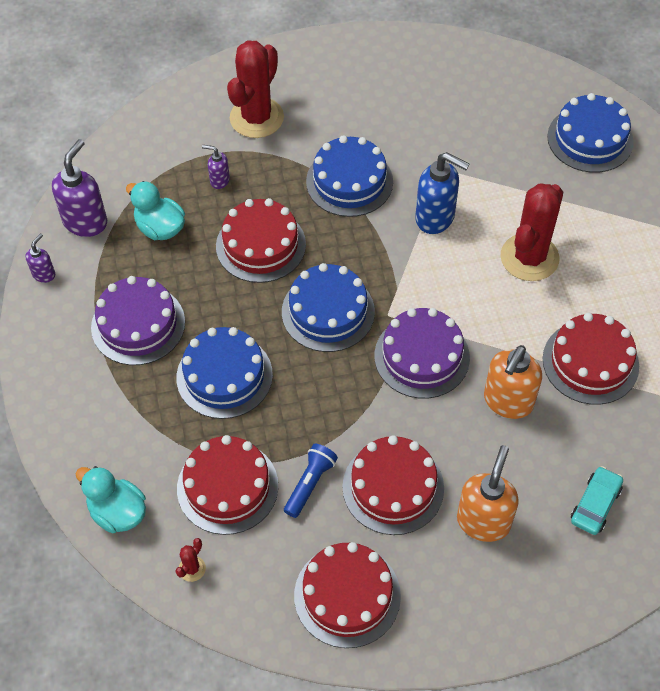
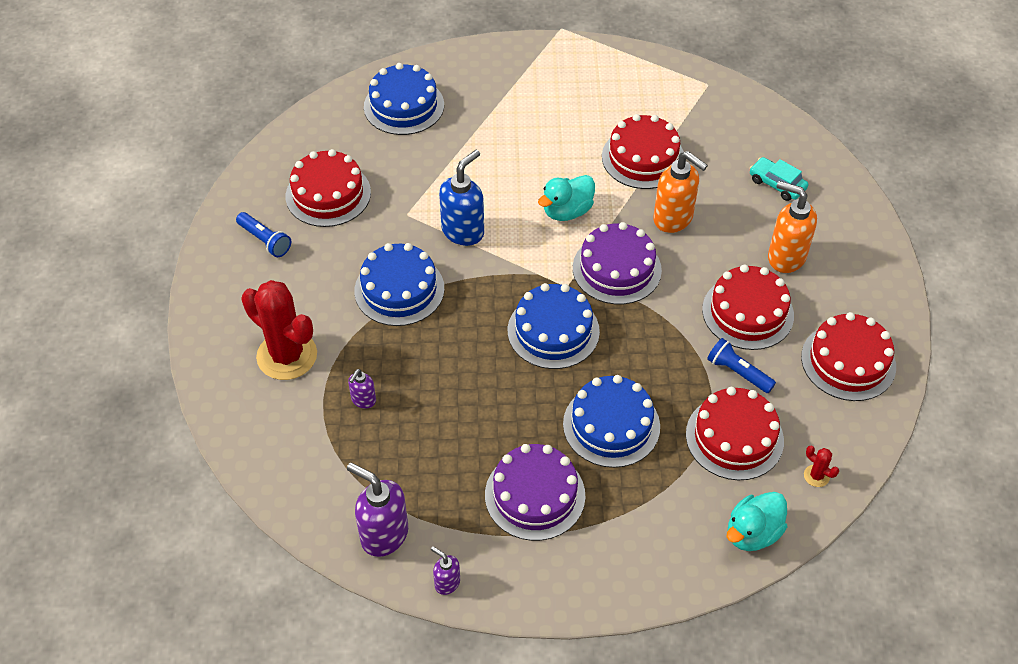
camera: 80 degrees left, 5 degrees down
turquoise duck [126,181,185,240] -> turquoise duck moved to [538,175,595,221]
red cake [216,198,306,283] -> red cake moved to [286,149,371,227]
red cactus [500,183,563,281] -> none
none -> blue flashlight [236,212,291,257]

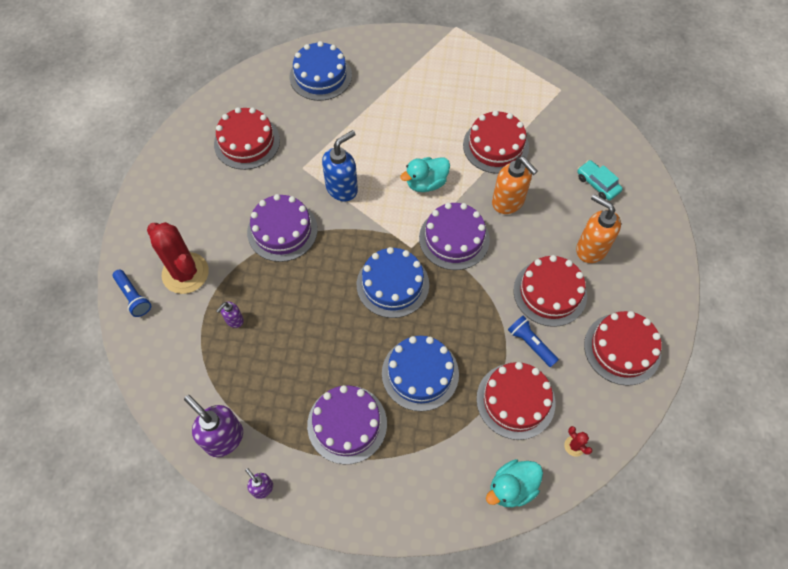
camera: 10 degrees right, 10 degrees up
blue flashlight [236,212,291,257] -> blue flashlight moved to [113,270,151,317]
blue cake [354,243,445,326] -> purple cake [247,194,318,262]

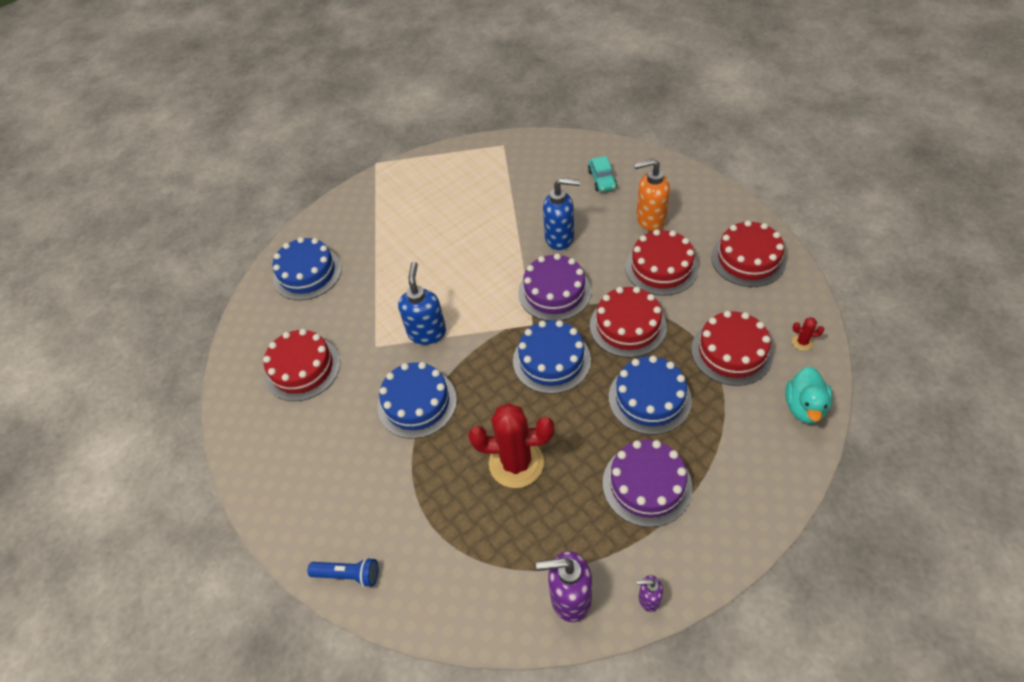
camera: 40 degrees left, 10 degrees down
red cactus [147,222,209,294] -> red cactus moved to [468,403,554,488]
purple soap dispenser [217,301,244,328] -> none
purple cake [247,194,318,262] -> blue cake [378,362,457,439]
turquoise duck [400,157,450,192] -> none
red cake [463,110,529,174] -> red cake moved to [590,286,667,358]
orange soap dispenser [492,156,538,214] -> blue soap dispenser [543,178,580,250]
blue flashlight [508,316,559,367] -> none
turquoise car [577,160,623,200] -> turquoise car turned 105 degrees counterclockwise [588,156,617,192]

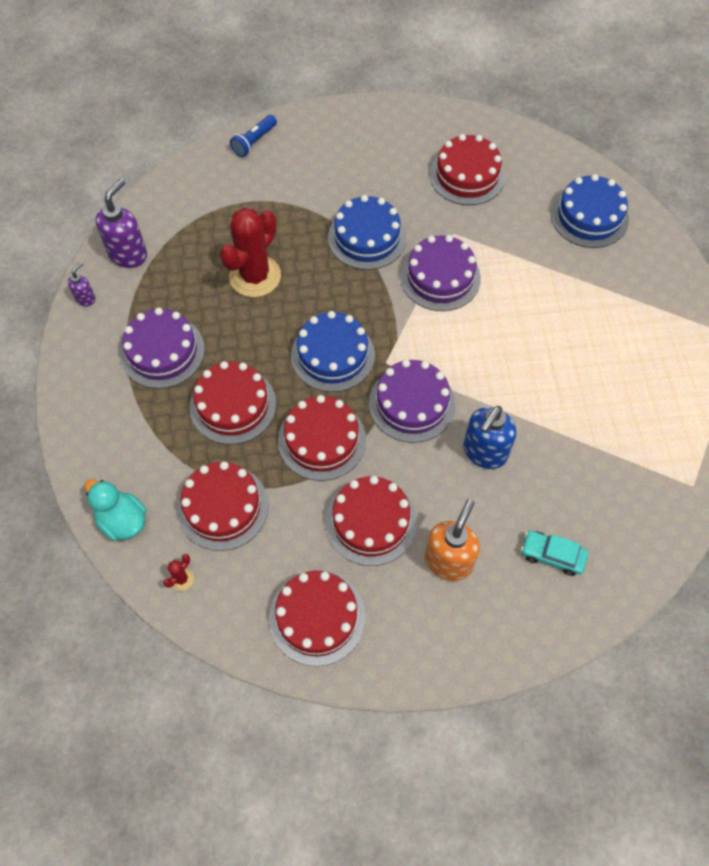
camera: 115 degrees right, 10 degrees up
blue soap dispenser [398,262,446,345] -> purple cake [400,235,481,311]
blue cake [609,356,692,435] -> red cake [190,361,276,444]

